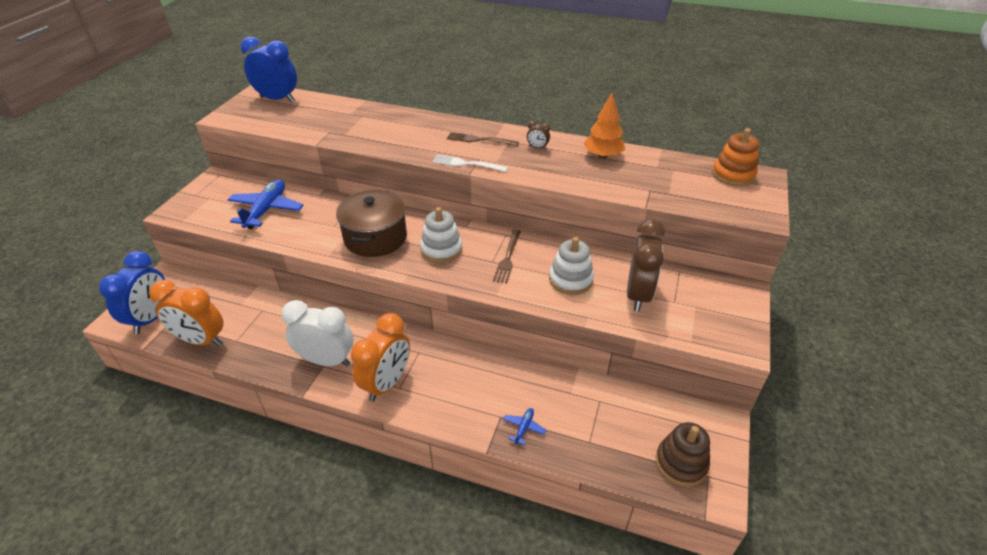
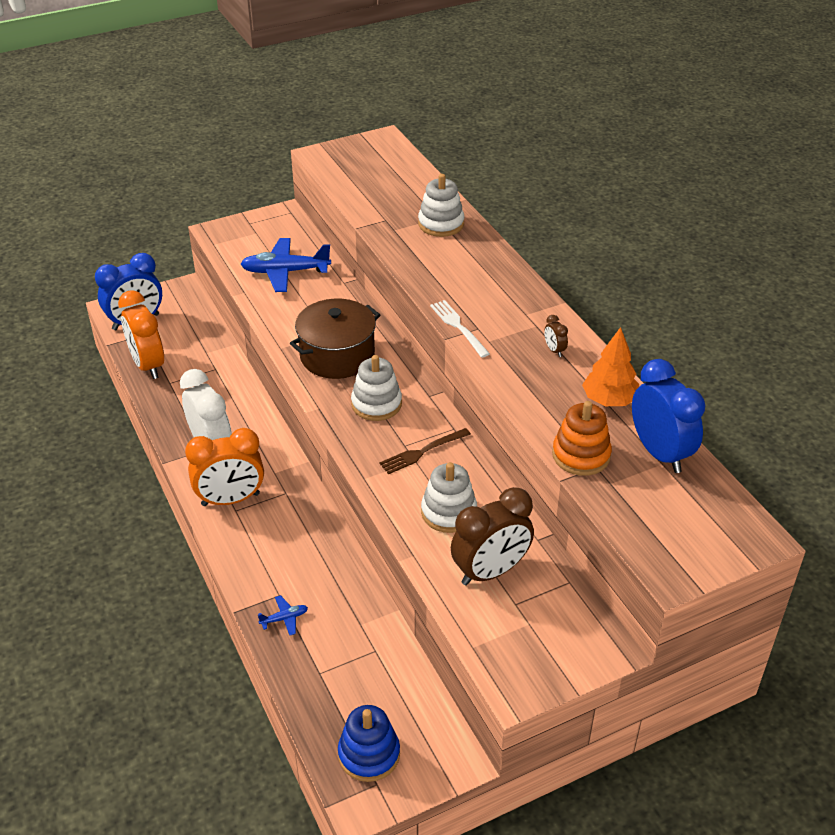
camera: 45 degrees right, 0 degrees up
blue plane [228,179,304,229] -> blue plane turned 150 degrees counterclockwise [241,238,331,292]
blue clock [240,37,297,102] -> blue clock moved to [632,359,705,473]
brown fork [447,132,519,146] -> none
brown stacking toy [656,422,710,487] -> blue stacking toy [338,705,400,782]
orange stacking toy [712,128,759,187] -> orange stacking toy moved to [552,401,612,476]
none -> white stacking toy [418,174,465,237]

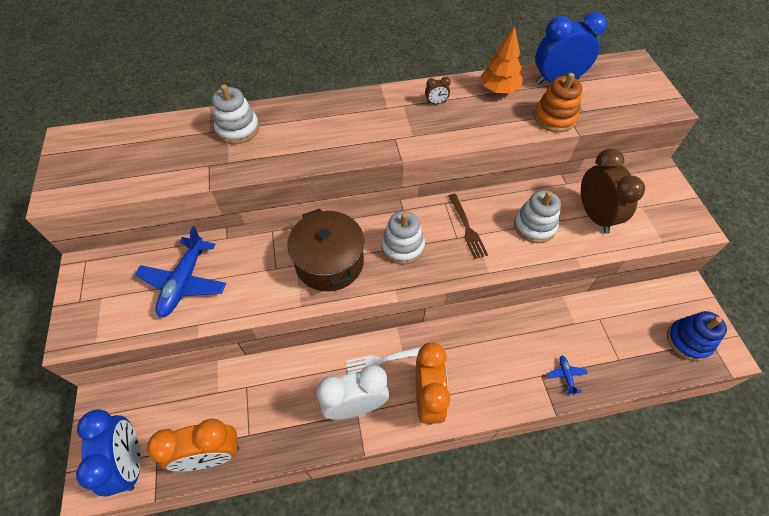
camera: 75 degrees left, 15 degrees up
white fork [430,300,490,358] -> white fork moved to [346,347,421,374]

